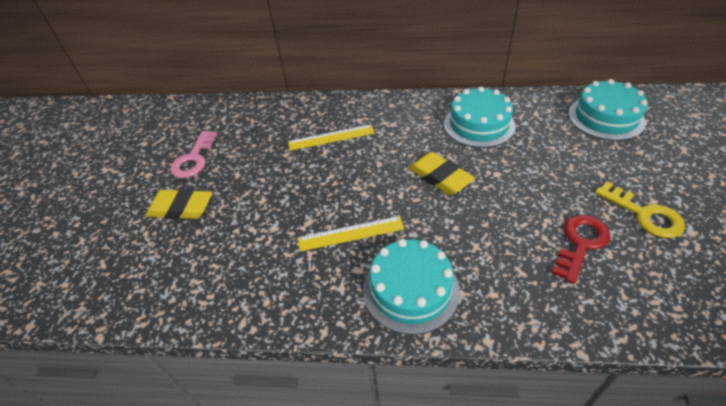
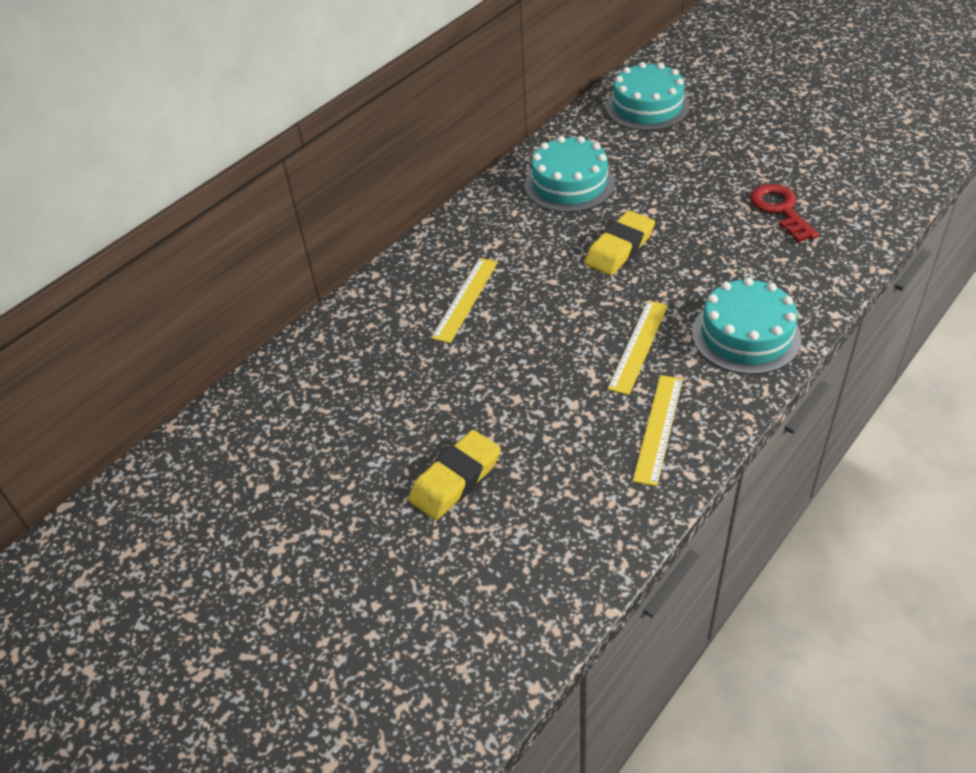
camera: 55 degrees left, 0 degrees up
pink key [170,131,218,178] -> none
yellow eraser [408,152,475,195] -> yellow eraser turned 45 degrees counterclockwise [584,210,655,275]
yellow key [595,181,685,238] -> none
none -> yellow ruler [633,375,683,487]

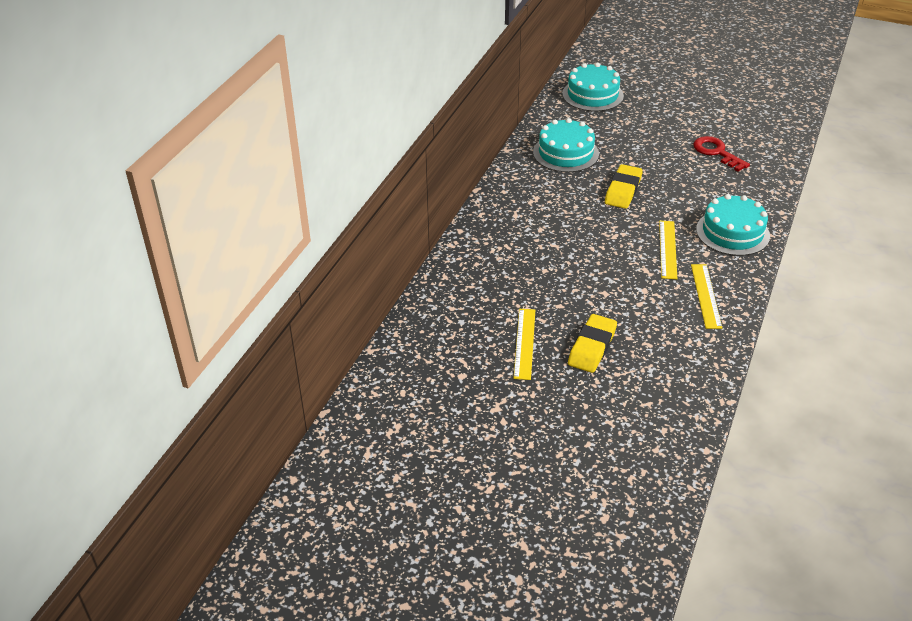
camera: 20 degrees left, 5 degrees down
yellow ruler [431,258,498,343] -> yellow ruler moved to [513,309,535,380]

